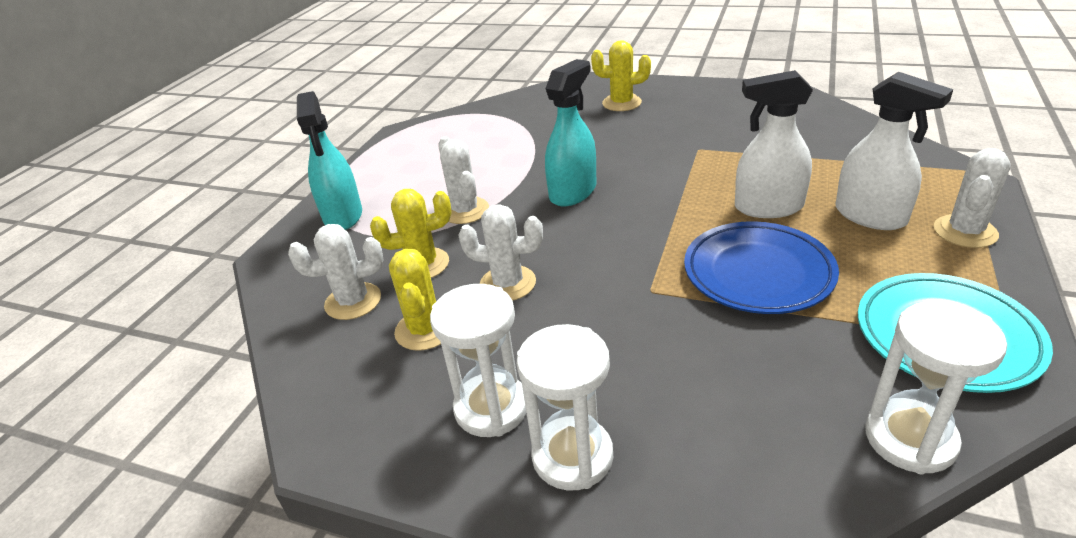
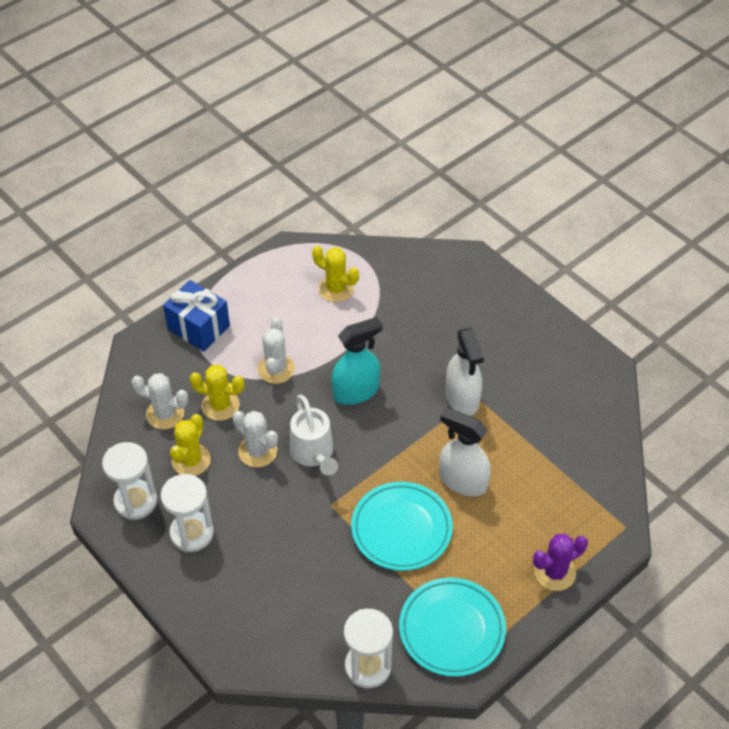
camera: 25 degrees right, 15 degrees up
turquoise spray bottle [297,91,362,230] -> blue gift [163,280,230,351]
white hourglass [517,324,613,491] -> white hourglass moved to [102,442,157,520]
yellow cactus [591,40,651,111] -> yellow cactus moved to [312,246,359,302]
blue plate [684,221,839,314] -> turquoise plate [351,482,453,571]
white spray bottle [836,72,953,230] -> white spray bottle moved to [446,328,484,416]
white cactus [934,148,1011,248] -> purple cactus [533,534,588,591]
none -> white watering can [290,395,338,476]

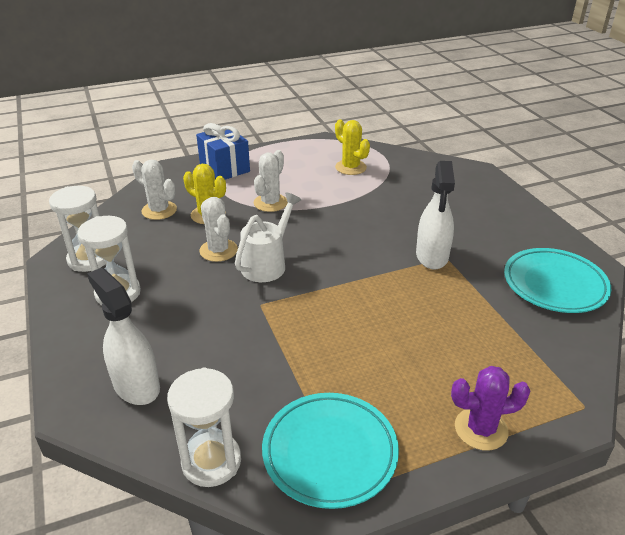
camera: 20 degrees right, 15 degrees down
yellow cactus [170,414,211,476] -> none
white watering can [290,395,338,476] -> white watering can turned 150 degrees counterclockwise [235,193,301,282]
turquoise spray bottle [331,317,383,405] -> none
turquoise plate [351,482,453,571] -> turquoise plate moved to [504,248,611,313]
white spray bottle [439,407,491,497] -> white spray bottle moved to [87,267,160,405]

